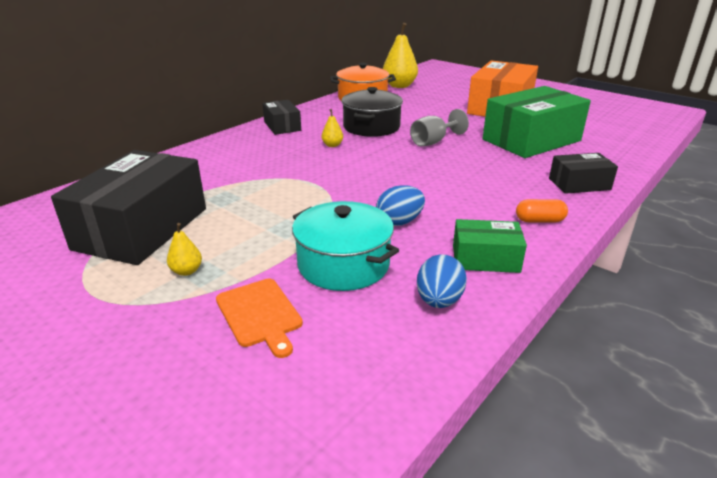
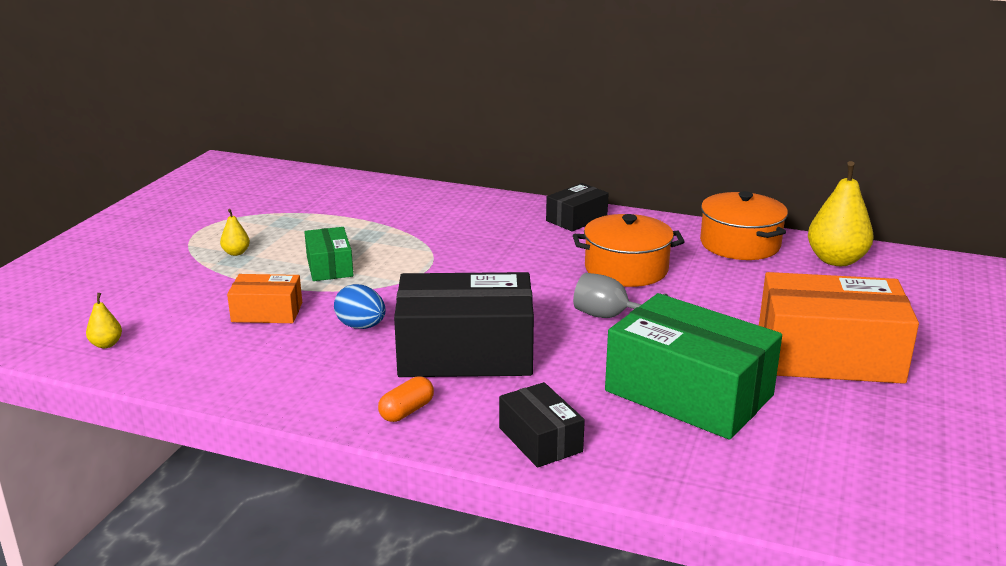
camera: 70 degrees right, 5 degrees down
black box [51,150,206,265] -> black box moved to [394,272,534,377]
orange cutting board [216,279,303,358] -> none
turquoise pot [292,201,399,291] -> orange box [227,274,302,323]
yellow pear [322,109,343,147] -> yellow pear moved to [86,293,122,348]
black pot [341,87,403,137] -> orange pot [573,214,685,287]
blue egg [417,255,467,308] -> none
green box [453,219,527,273] -> green box moved to [304,227,353,281]
orange capsule [516,199,568,222] -> orange capsule turned 60 degrees clockwise [378,376,434,422]

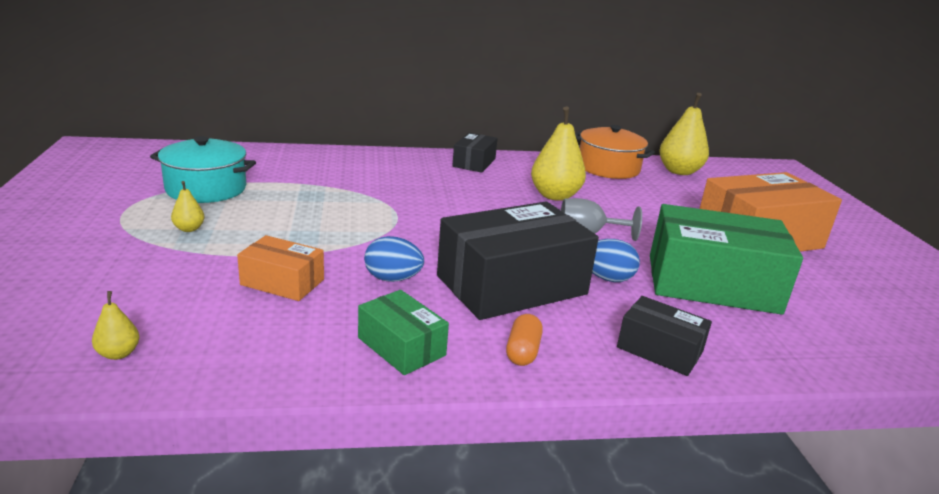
camera: 30 degrees left, 0 degrees up
orange box [227,274,302,323] -> orange box turned 45 degrees clockwise [237,235,324,301]
green box [304,227,353,281] -> green box moved to [358,290,449,375]
orange pot [573,214,685,287] -> yellow pear [531,107,586,201]
none -> turquoise pot [150,136,256,203]
none -> blue egg [592,239,640,282]

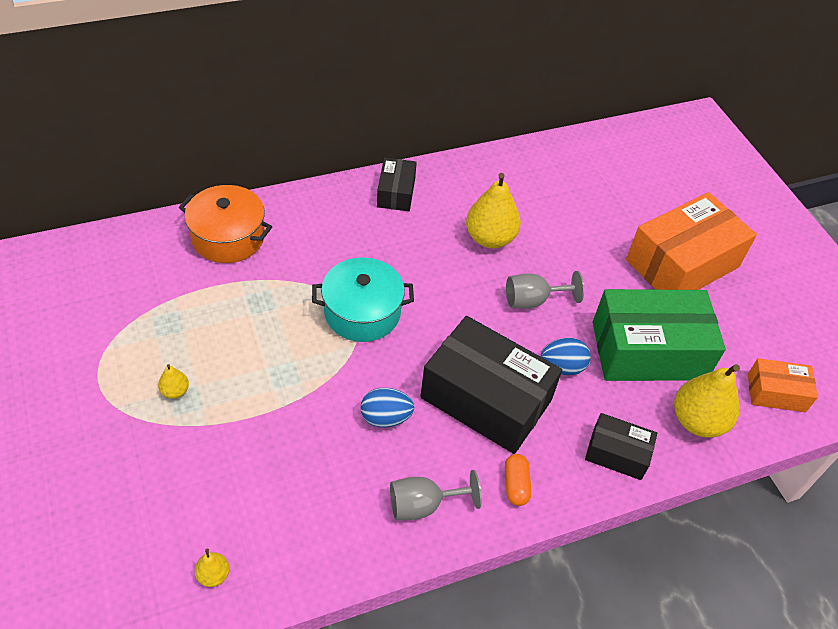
camera: 15 degrees left, 25 degrees up
turquoise pot [150,136,256,203] -> turquoise pot moved to [312,257,414,342]
orange box [237,235,324,301] -> orange box moved to [748,358,818,412]
green box [358,290,449,375] -> grey goblet [390,470,482,520]
black box [437,202,599,320] -> black box turned 75 degrees clockwise [420,316,562,454]
orange pot [575,125,655,179] -> orange pot moved to [179,185,272,263]
yellow pear [660,93,709,175] -> yellow pear moved to [674,364,740,437]

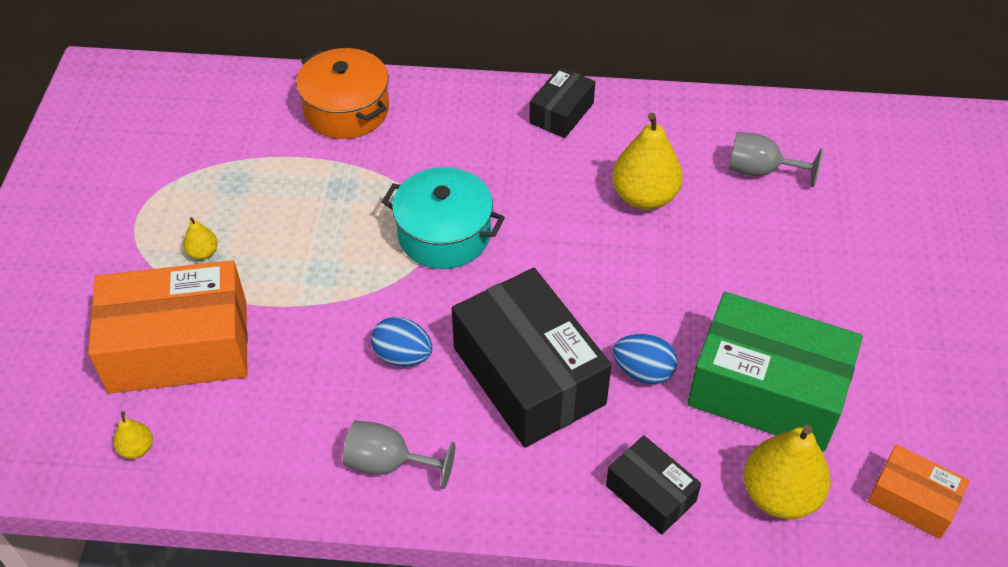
camera: 30 degrees right, 0 degrees up
orange capsule [505,454,532,506] -> none
grey goblet [506,271,584,309] -> grey goblet moved to [729,132,823,187]
orange box [626,192,757,290] -> orange box moved to [88,260,248,394]

